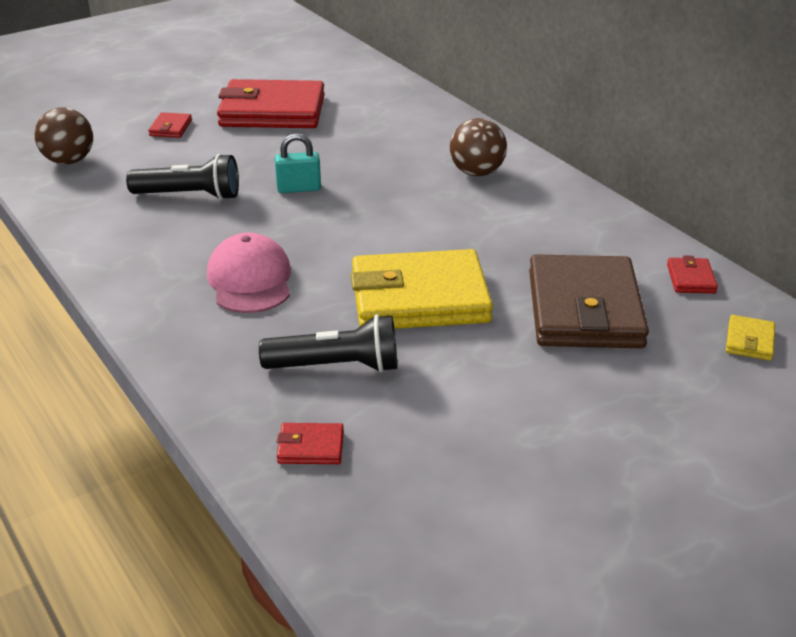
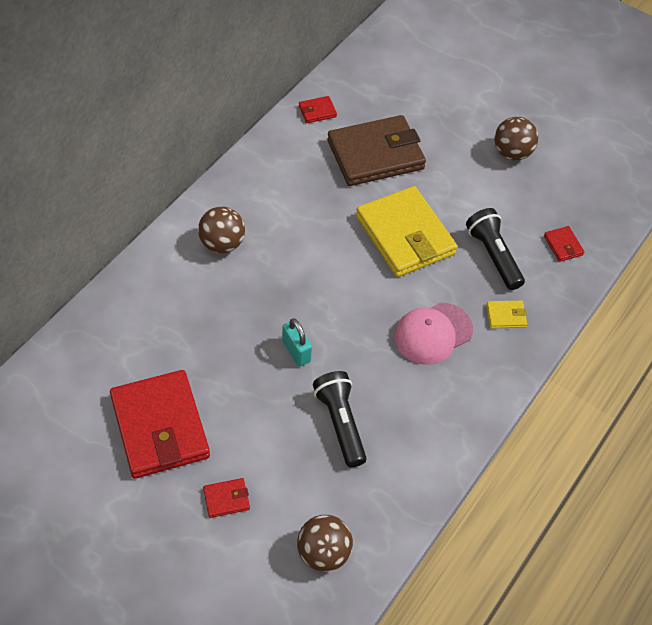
camera: 115 degrees left, 20 degrees up
yellow wallet [726,315,775,361] -> yellow wallet moved to [486,301,527,328]
none -> brown ball [494,117,538,160]

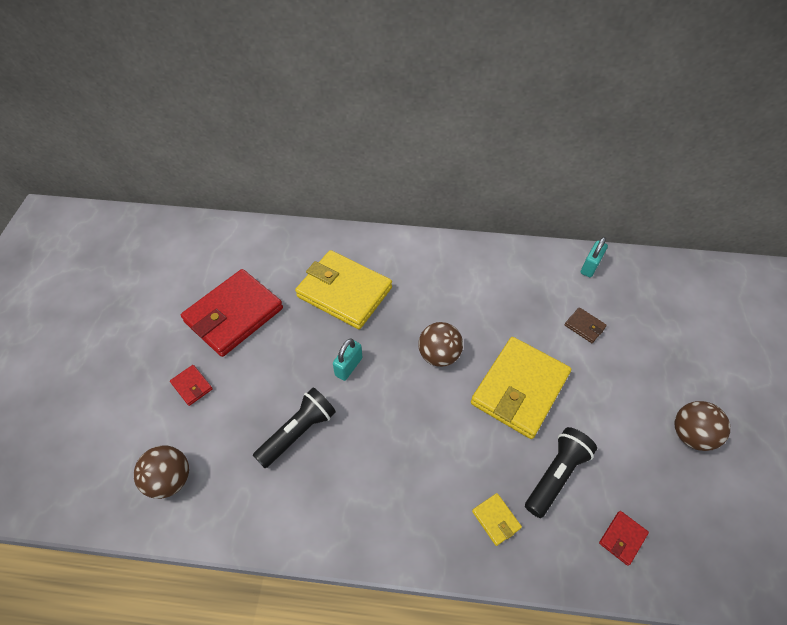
camera: 65 degrees right, 0 degrees up
brown ball [198,206,245,253] -> brown ball moved to [418,322,463,367]
red wallet [299,96,337,123] -> turquoise padlock [581,237,608,277]
brown wallet [327,115,426,186] -> brown wallet [565,307,607,343], size x0.41
pink cap [394,302,473,365] -> none
none -> yellow wallet [295,250,392,329]

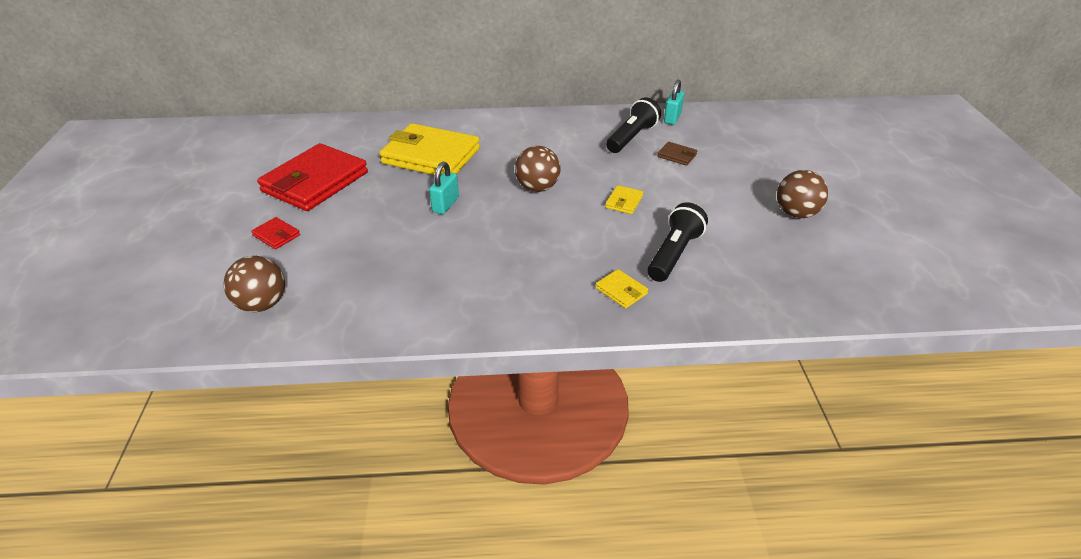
camera: 10 degrees left, 15 degrees down
black flashlight [253,388,336,468] -> black flashlight moved to [606,97,661,153]
yellow wallet [471,337,571,439] -> yellow wallet [605,185,643,214], size x0.41
red wallet [599,511,649,566] -> none

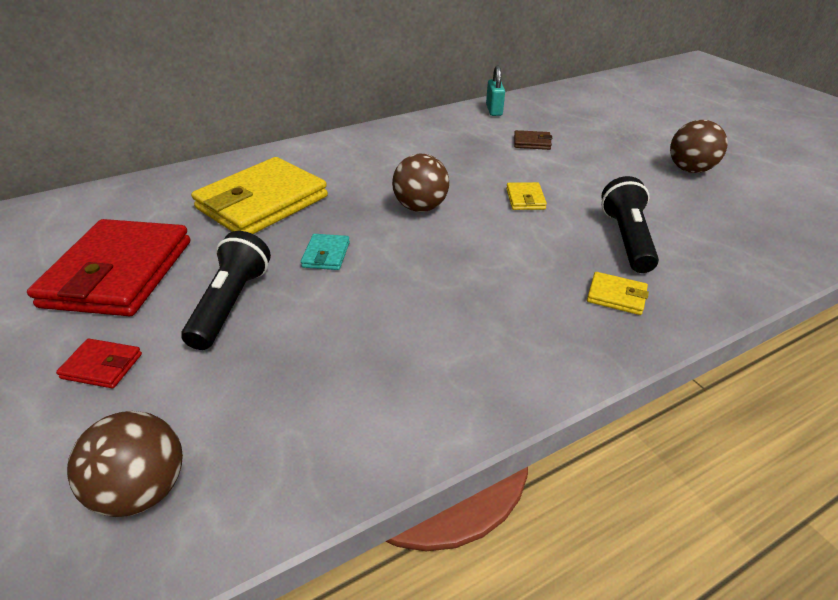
camera: 25 degrees left, 0 degrees up
yellow wallet [379,123,480,176] -> yellow wallet turned 45 degrees counterclockwise [191,157,328,234]
turquoise padlock [429,162,459,214] -> turquoise wallet [301,234,350,270]
black flashlight [606,97,661,153] -> black flashlight moved to [181,231,271,350]

